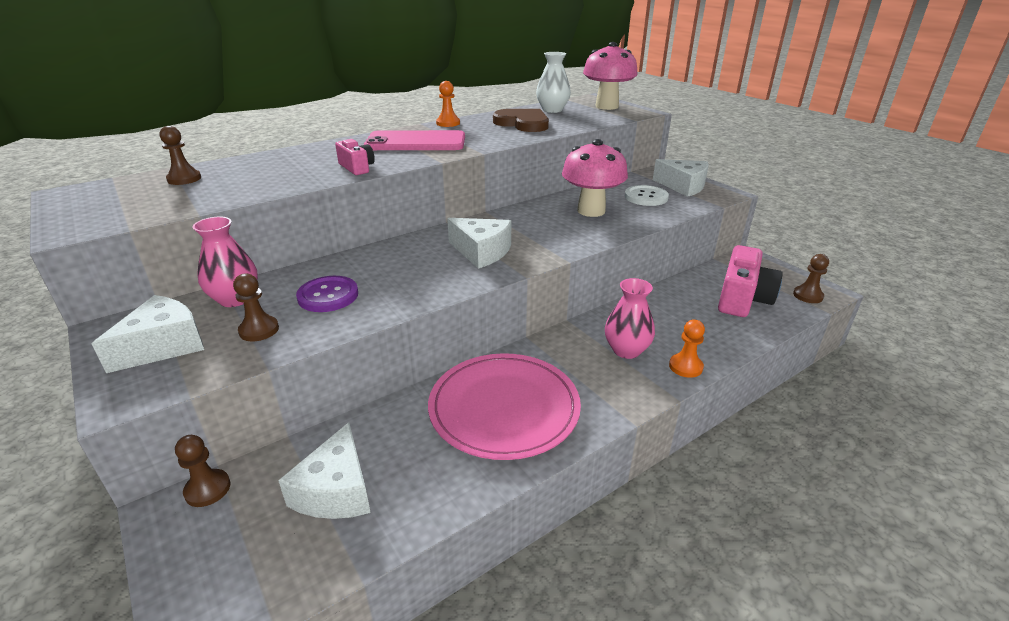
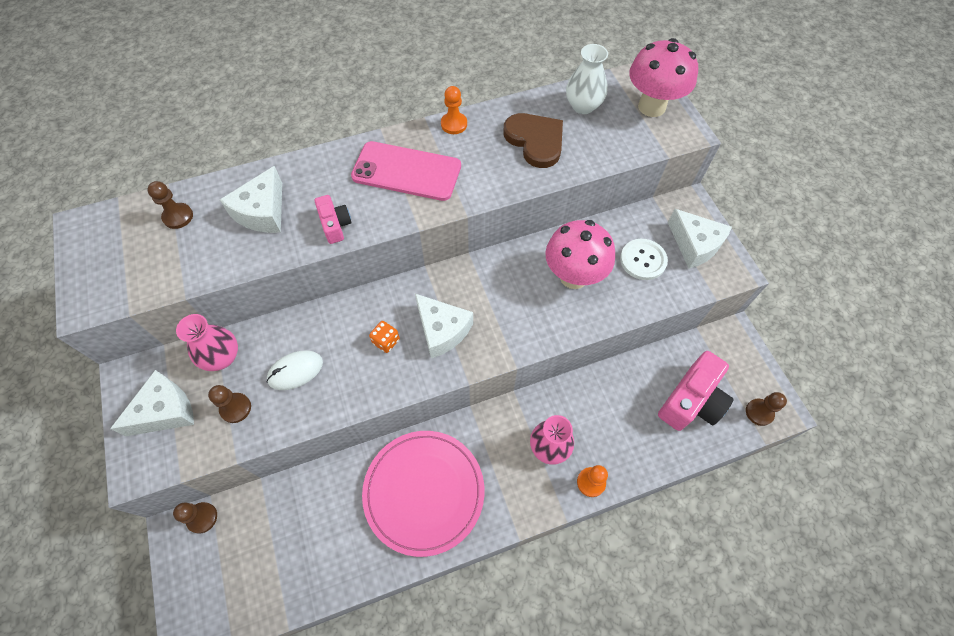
camera: 15 degrees right, 30 degrees up
white cheese [278,422,371,519] -> white cheese moved to [220,166,282,233]
purple button [296,276,358,312] -> white mouse [267,351,323,390]
none -> orange dice [369,321,400,353]

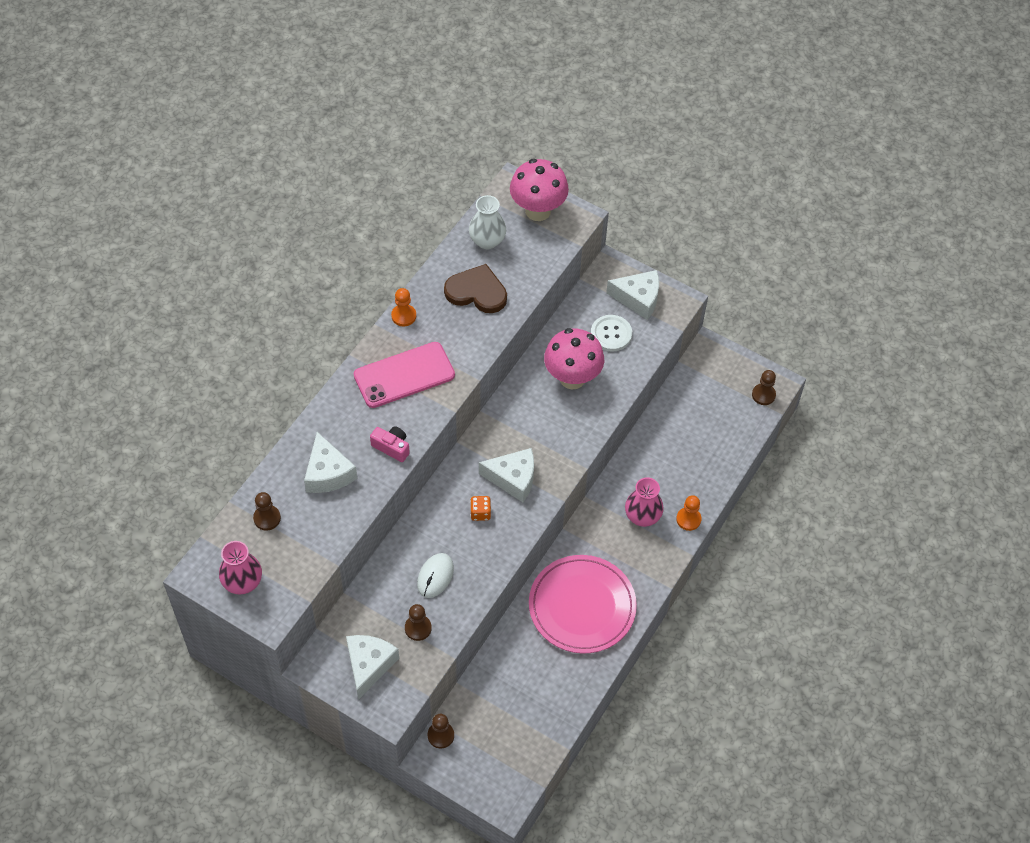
camera: 40 degrees left, 5 degrees down
pink vase [176,314,238,371] -> pink vase moved to [219,541,262,594]
pink camera [658,351,733,431] -> none

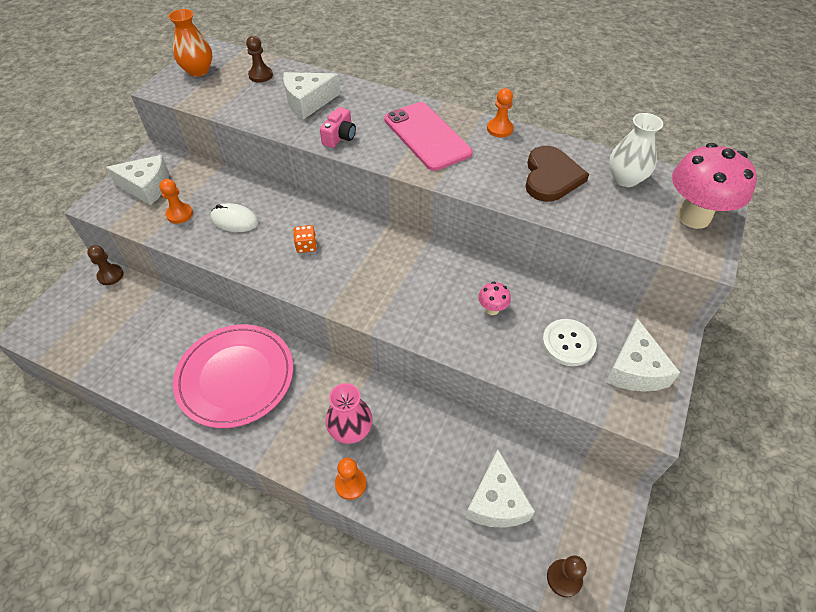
camera: 85 degrees right, 5 degrees down
pink vase [219,541,262,594] -> orange vase [168,9,212,77]
brown pawn [405,604,432,641] -> orange pawn [159,179,193,224]
white cheese [479,448,534,502] -> white cheese moved to [465,450,535,528]
pink mushroom [544,328,604,390] -> pink mushroom [478,281,511,315], size x0.45

